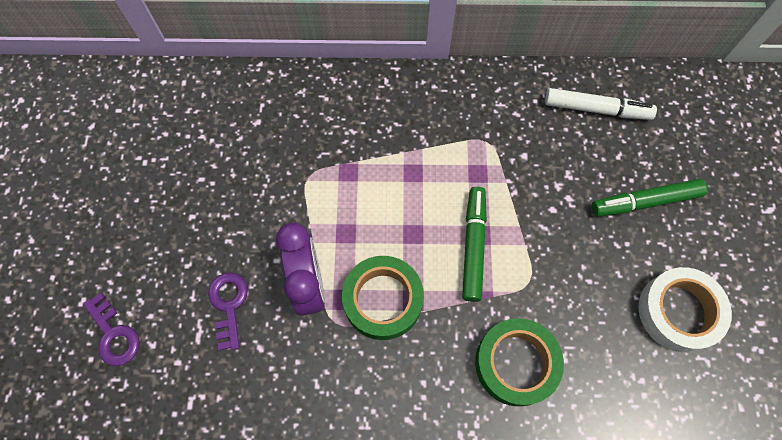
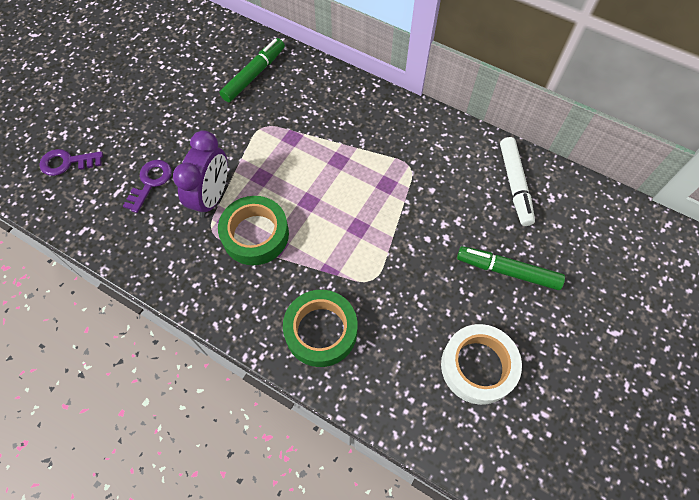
camera: 30 degrees right, 5 degrees down
purple key [83,293,140,366] -> purple key turned 90 degrees clockwise [39,149,103,176]
green marker [462,187,487,302] -> green marker moved to [219,38,285,102]
white marker [545,88,657,120] -> white marker turned 45 degrees clockwise [500,137,535,226]

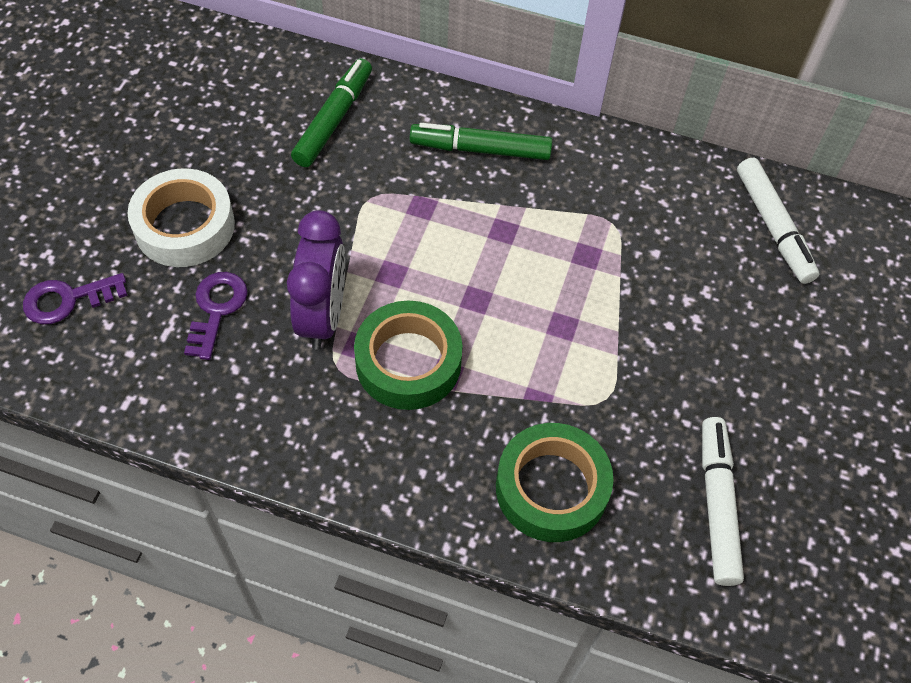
camera: 15 degrees left, 5 degrees down
white tape [441,324,522,405] -> white tape moved to [127,168,235,267]
green marker [457,246,565,290] -> green marker moved to [410,123,552,160]
none -> white marker [702,417,744,586]

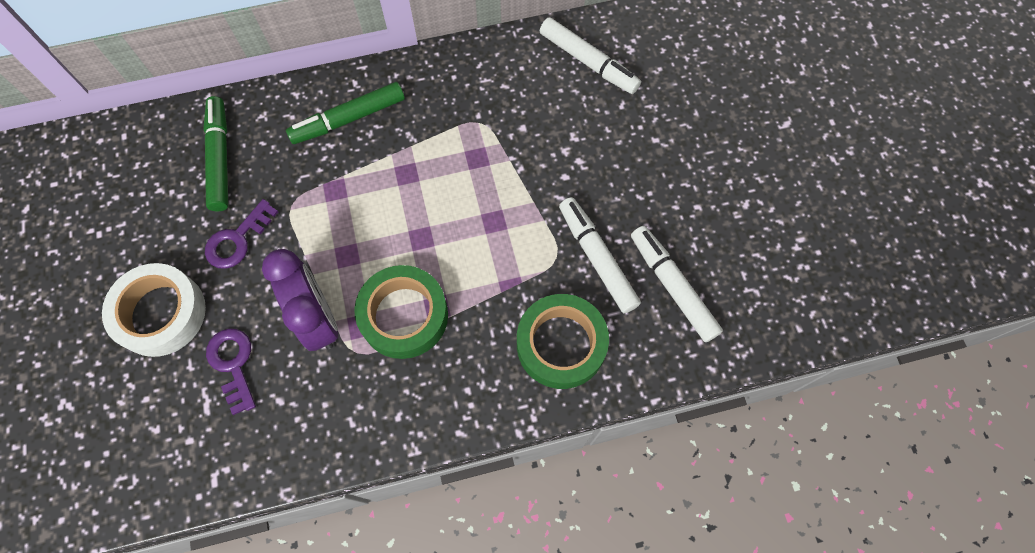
camera: 30 degrees left, 10 degrees up
purple key [23,273,128,324] -> purple key moved to [205,199,278,269]
none -> white marker [559,197,641,313]

